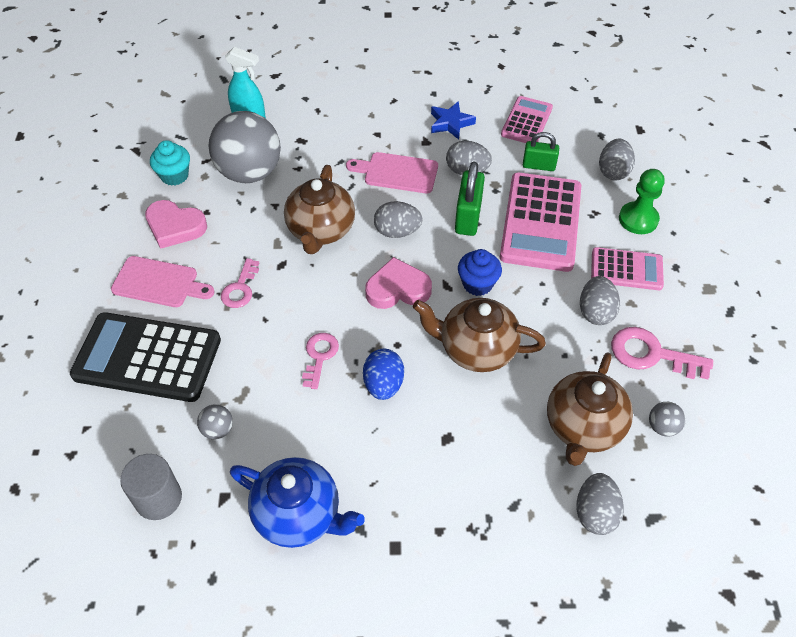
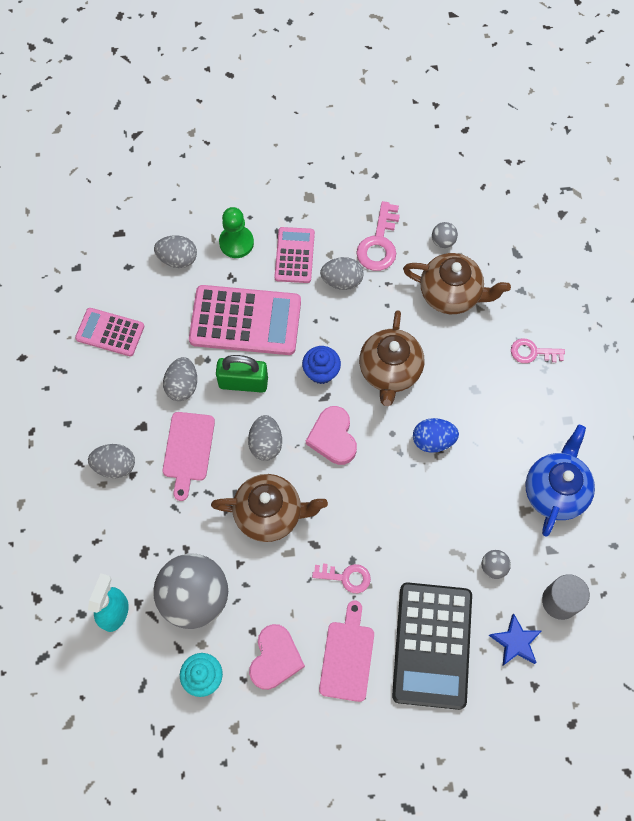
camera: 95 degrees left, 15 degrees up
pink key [302,333,339,389] -> pink key moved to [511,339,565,363]
blue star [431,101,476,140] -> blue star moved to [489,614,542,666]
green padlock [523,132,559,171] -> none
grey egg [576,473,624,535] -> grey egg moved to [88,444,135,478]

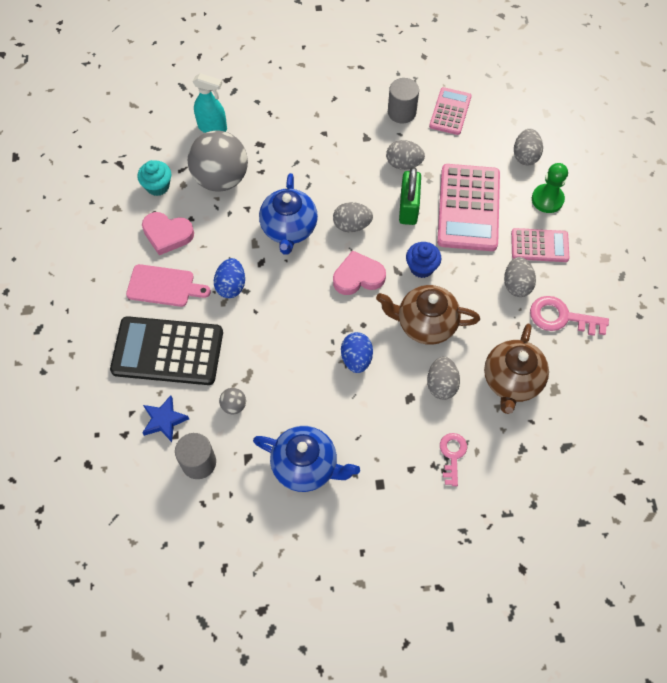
camera: 90 degrees right, 5 degrees down
grey egg [88,444,135,478] -> grey egg moved to [427,357,460,400]
pink cutting board [163,412,215,501] -> none
brown teapot [211,474,328,542] -> blue teapot [259,173,318,255]
pink key [312,564,371,593] -> blue egg [214,258,245,298]
grey ball [432,222,458,248] -> none
none -> grey cylinder [388,78,419,124]

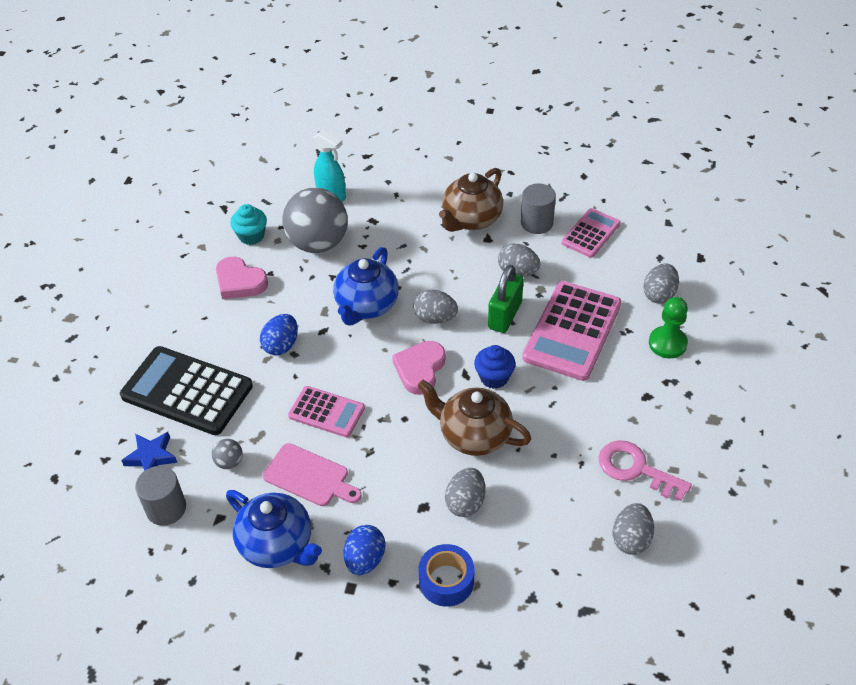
camera: 20 degrees right, 15 degrees down
pink cutting board [126,264,211,307] -> pink cutting board moved to [263,443,362,506]
pink heart [333,250,386,295] -> pink heart turned 75 degrees counterclockwise [392,341,445,395]
blue egg [341,332,373,373] -> blue egg moved to [344,525,386,575]
pink key [440,433,467,486] -> blue tape [419,544,474,607]
brown teapot [484,323,549,414] -> brown teapot moved to [439,168,503,232]
grey egg [504,257,536,297] -> grey egg moved to [613,503,654,555]
pink calculator [511,228,570,262] -> pink calculator moved to [288,386,365,437]

